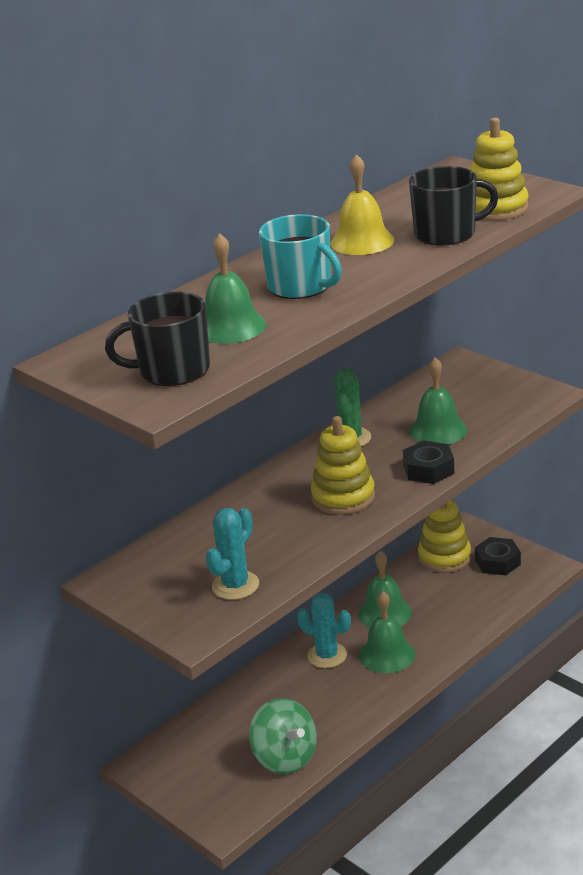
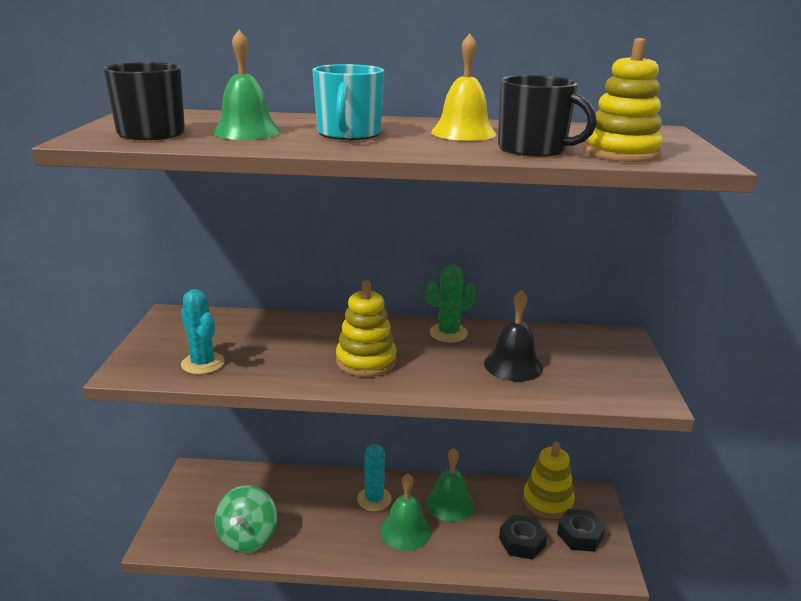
camera: 45 degrees right, 5 degrees down
turquoise cactus [206,508,259,600] -> turquoise cactus turned 60 degrees clockwise [181,289,225,374]
black nut [403,440,454,484] -> black nut moved to [499,514,547,560]
green bell [409,358,467,444] -> black bell [484,290,543,382]

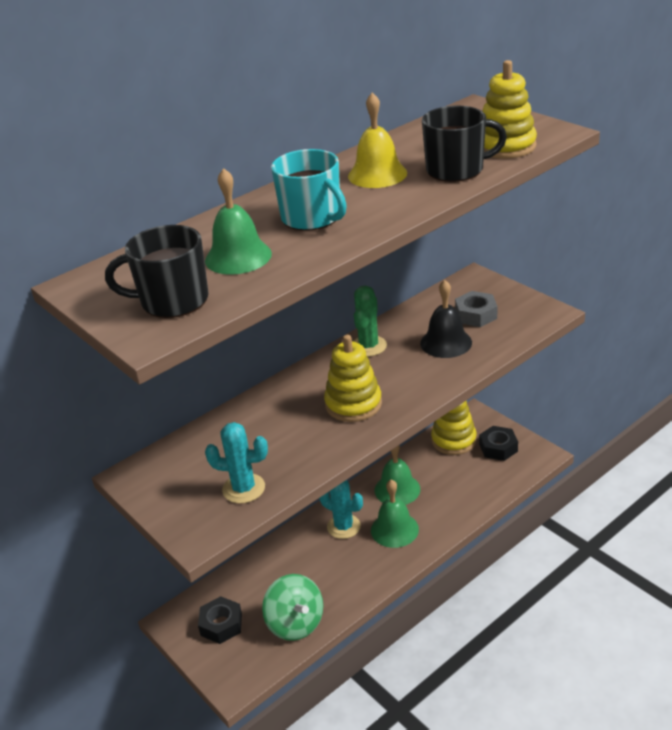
camera: 40 degrees left, 10 degrees up
black nut [499,514,547,560] -> black nut moved to [198,596,242,644]
none -> grey nut [455,291,497,327]

